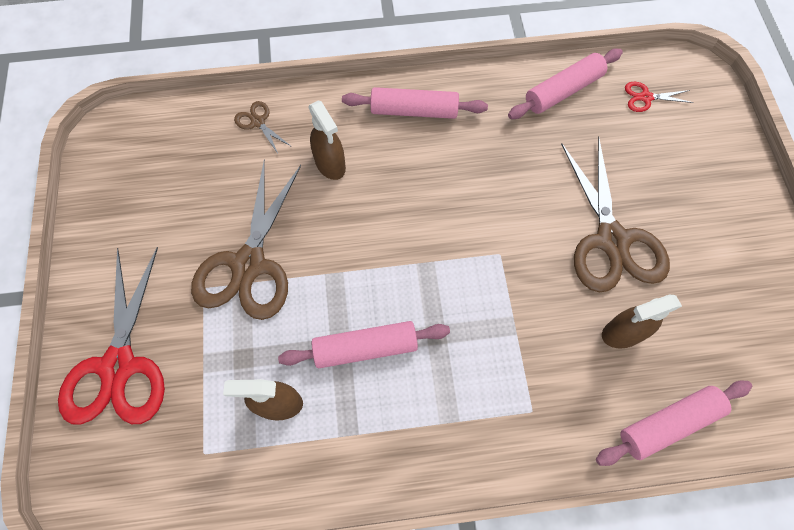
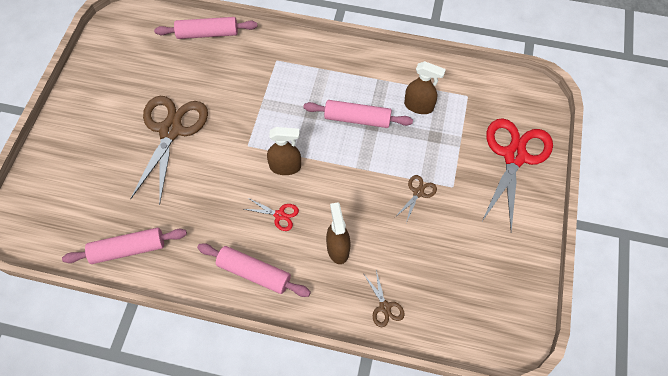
camera: 160 degrees left, 5 degrees down
brown scissors [191,159,301,320] -> brown scissors [395,175,437,223], size x0.43
brown spray bottle [602,295,682,349] -> brown spray bottle moved to [267,127,301,175]
red scissors [625,82,694,112] -> red scissors moved to [244,198,299,231]

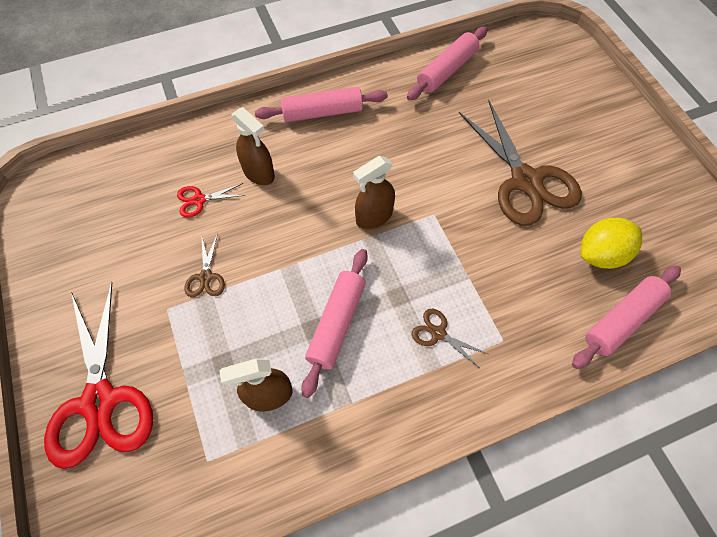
camera: 145 degrees right, 0 degrees up
red scissors [244,198,299,231] -> red scissors moved to [177,183,246,217]
pink rolling pin [303,100,413,128] -> pink rolling pin turned 45 degrees counterclockwise [301,249,368,398]
brown scissors [363,270,405,327] -> brown scissors moved to [412,309,488,369]
none -> yellow lemon [581,218,642,269]

